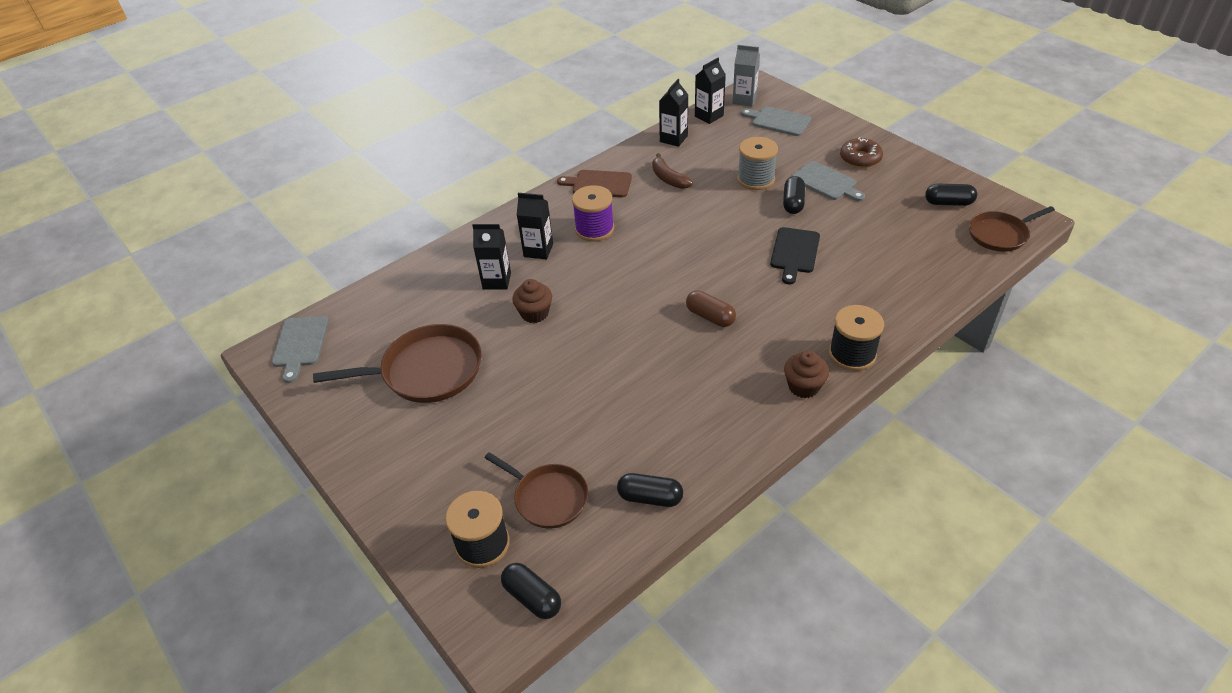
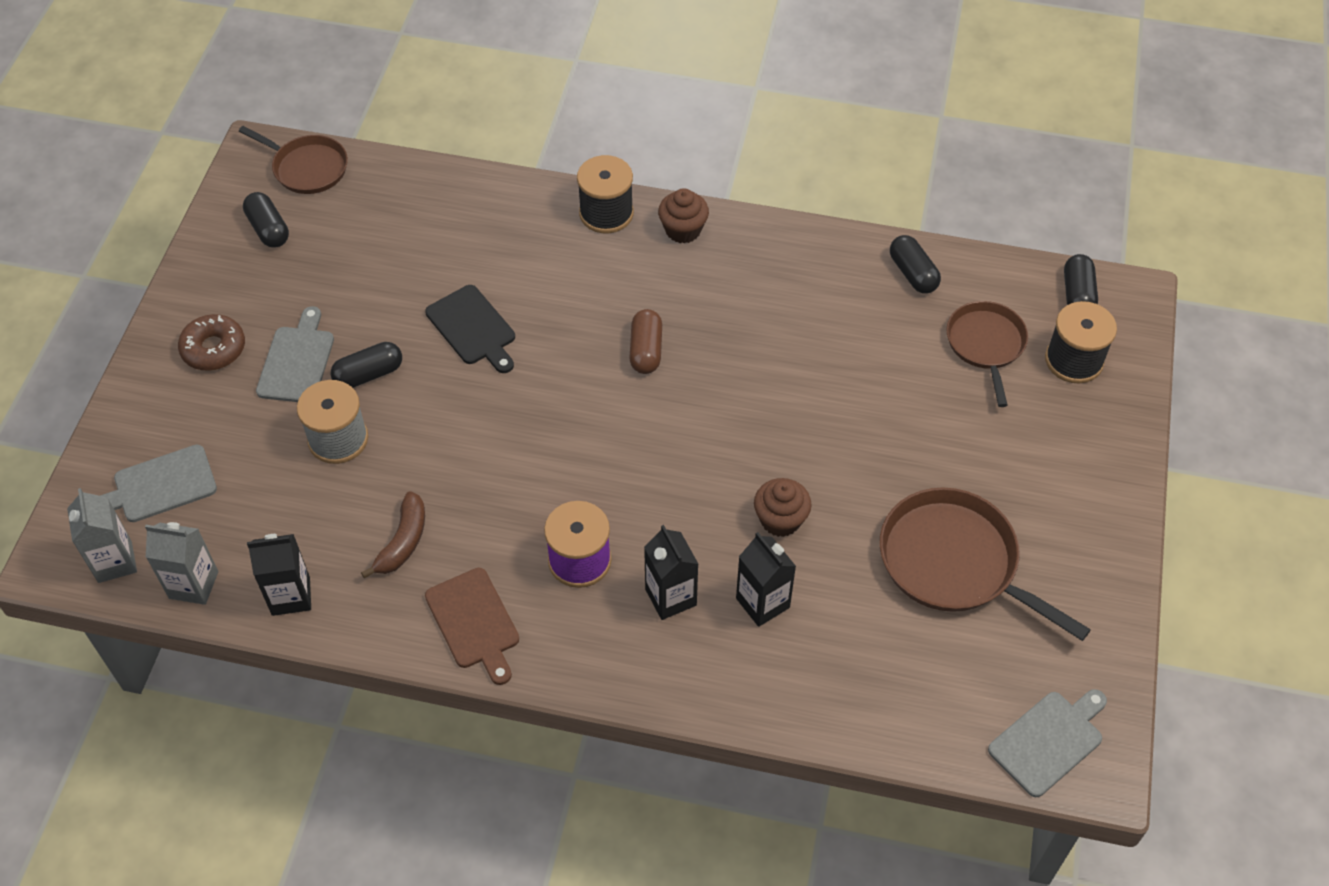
camera: 130 degrees left, 10 degrees up
black carton [695,58,726,124] -> grey carton [145,522,218,605]
grey cutting board [741,106,811,136] -> grey cutting board turned 75 degrees clockwise [100,445,217,522]
black cutting board [770,227,820,284] -> black cutting board turned 75 degrees clockwise [425,285,515,373]

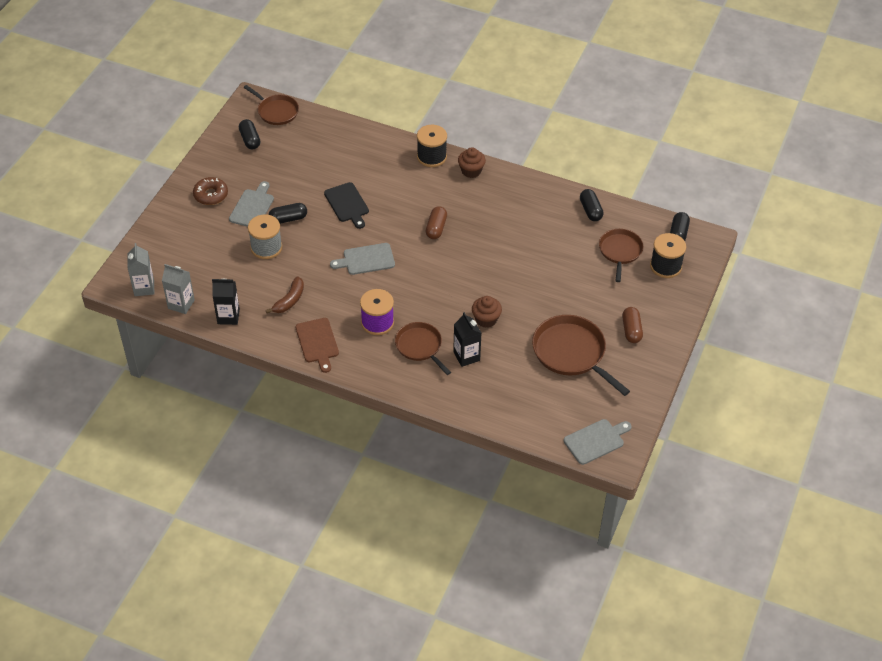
camera: 10 degrees right, 5 degrees down
grey cutting board [100,445,217,522] -> grey cutting board moved to [330,243,395,275]
black carton [644,525,698,620] -> brown pan [395,322,451,375]
none -> brown capsule [622,307,643,343]

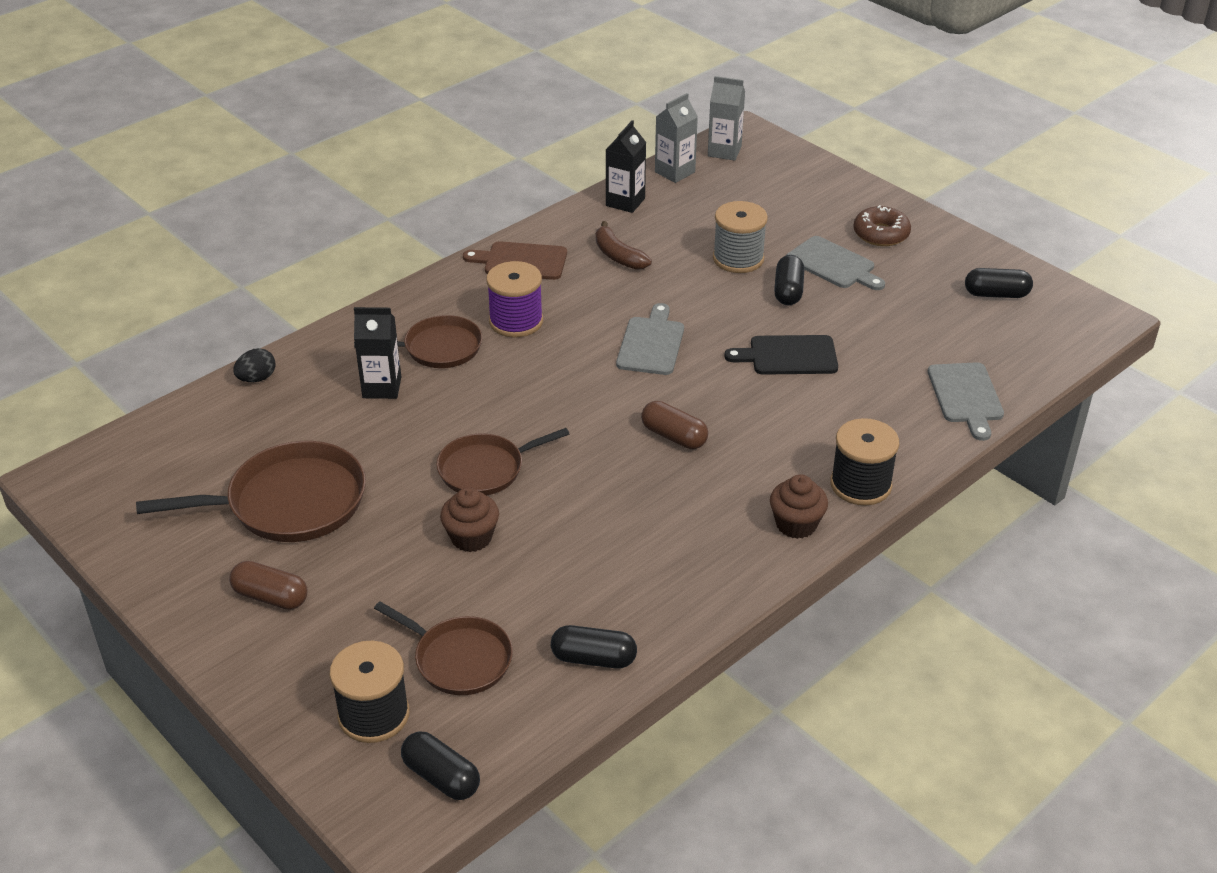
camera: 115 degrees right, 10 degrees down
brown pan [244,85,299,125] -> brown pan moved to [436,428,569,495]
brown cupcake [472,296,502,328] -> brown cupcake moved to [440,487,499,552]
grey cutting board [564,419,631,465] -> grey cutting board moved to [928,362,1004,441]
none -> black egg [233,348,276,382]

